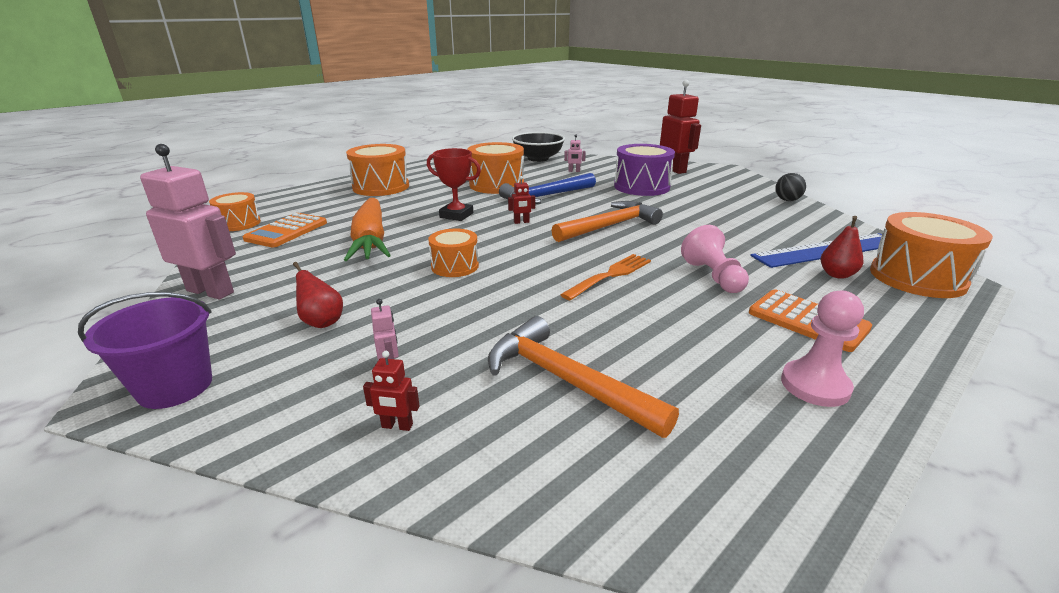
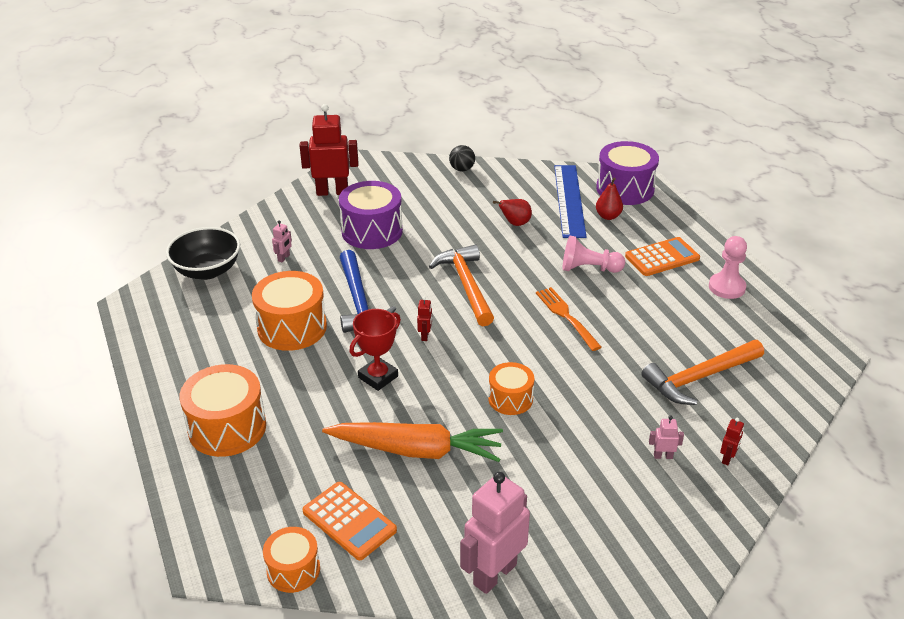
camera: 70 degrees left, 10 degrees up
purple bucket [78,292,212,409] -> none
red pear [293,262,343,328] -> red pear moved to [493,199,532,226]
orange drum [870,212,993,298] -> purple drum [596,141,659,205]

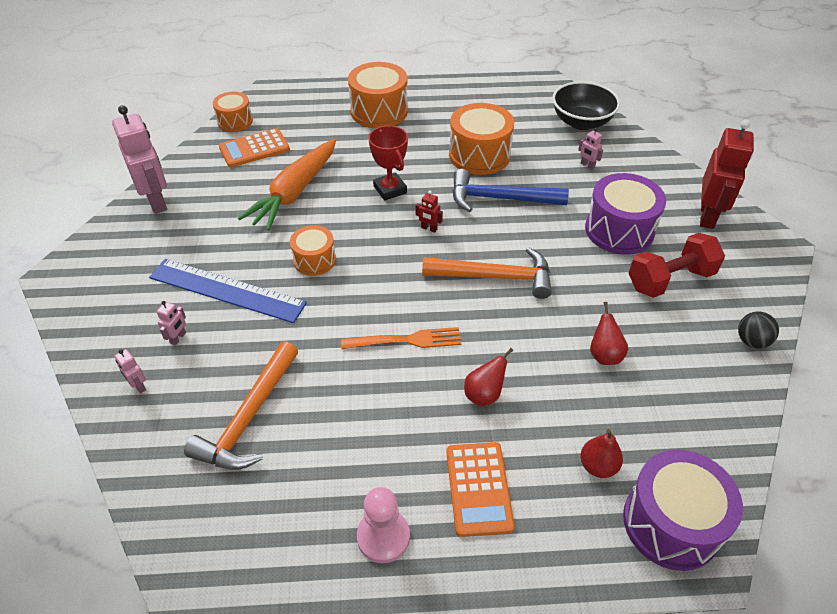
camera: 110 degrees right, 10 degrees up
blue ruler [554,165,586,238] -> blue ruler moved to [149,259,307,323]
pink pawn [563,236,625,273] -> red pear [464,348,513,406]
orange hammer [641,340,764,405] -> orange hammer turned 150 degrees counterclockwise [184,341,298,470]
red robot [720,418,744,465] -> pink robot [114,349,146,394]
none -> red dumbbell [628,233,725,298]

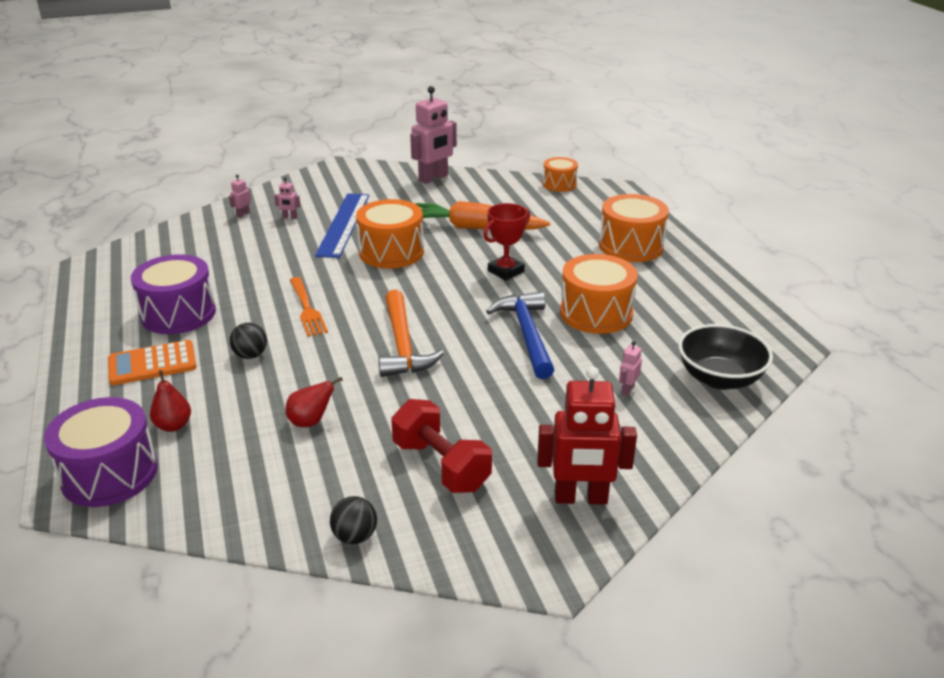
camera: 75 degrees right, 15 degrees down
orange hammer [184,341,298,470] -> none
orange calculator [219,128,290,167] -> none
orange drum [290,225,336,276] -> orange drum [356,199,424,268], size x1.67
pink pawn [357,487,410,563] -> none
red robot [416,190,443,233] -> none
red pear [464,348,513,406] -> black ball [230,323,267,359]
purple drum [585,173,666,255] -> purple drum moved to [131,254,216,334]

